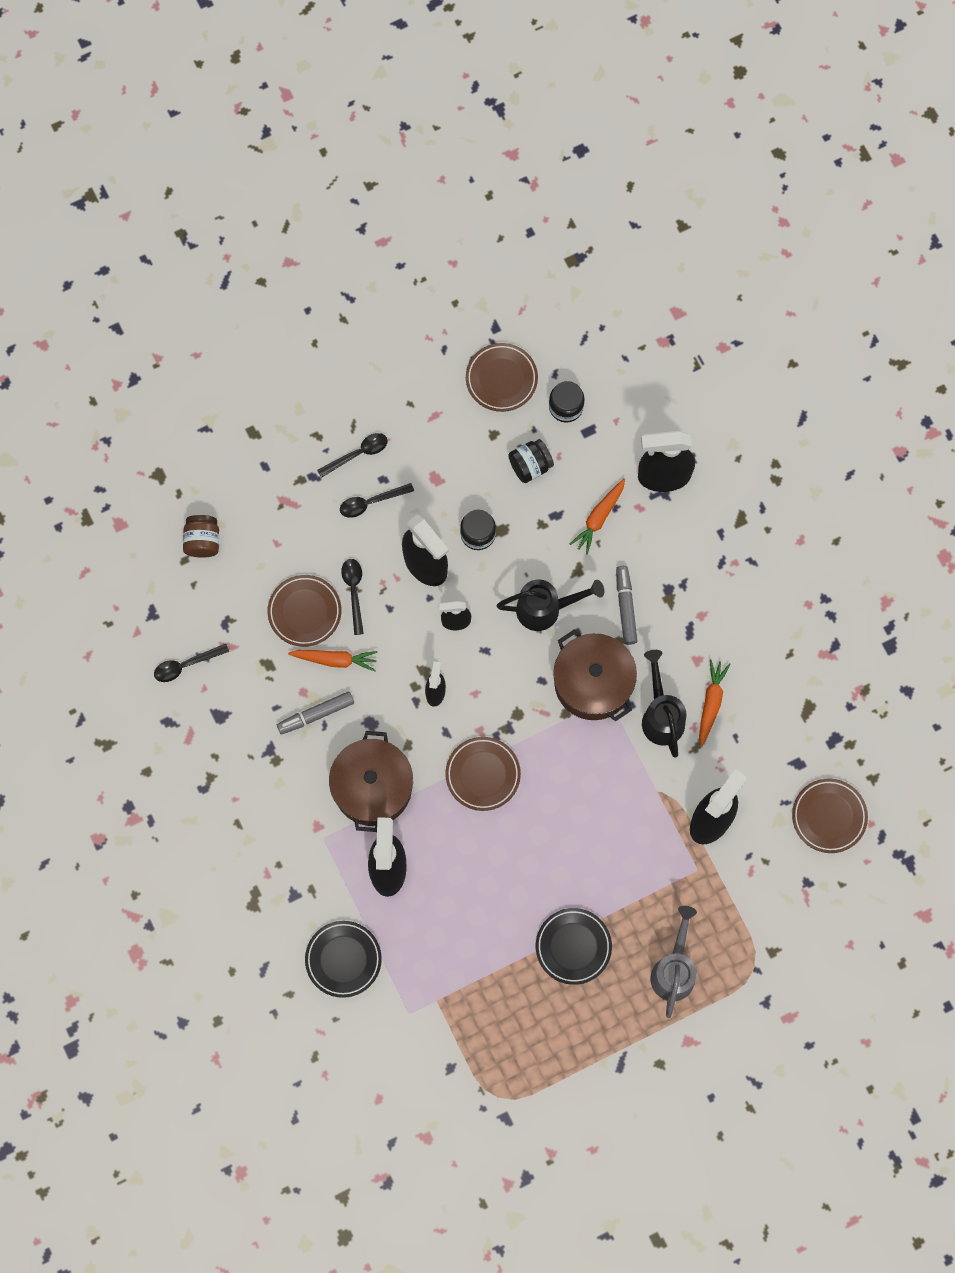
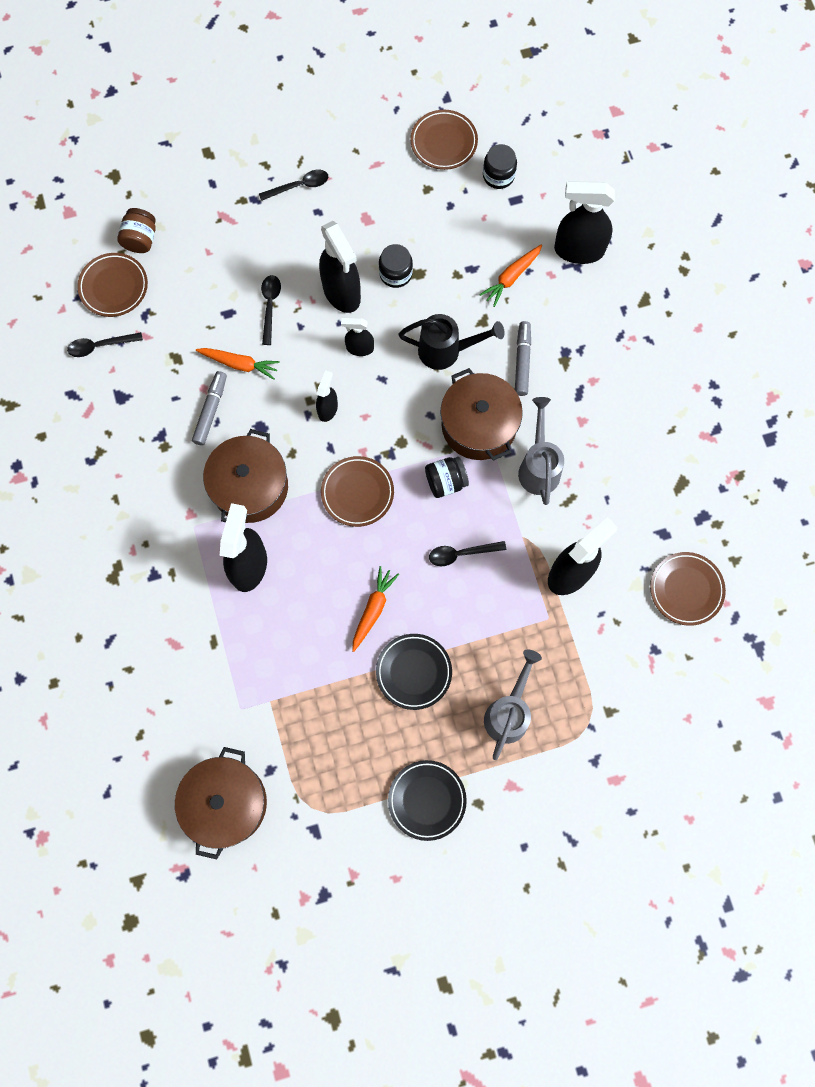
camera: 10 degrees right, 0 degrees up
brown plate [267,575,342,647] -> brown plate moved to [77,253,148,317]
grey marker [277,691,354,734] -> grey marker turned 120 degrees clockwise [192,371,227,446]
black plate [305,921,382,998] -> black plate moved to [388,760,467,841]
black spoon [340,483,414,518] -> black spoon moved to [429,541,506,566]
black jar [508,439,554,483] -> black jar moved to [425,457,469,498]
black watering can [642,650,686,758] -> grey watering can [518,397,564,505]
orange carrot [699,659,731,747] -> orange carrot moved to [352,566,399,652]
none -> brown pot [175,747,267,860]

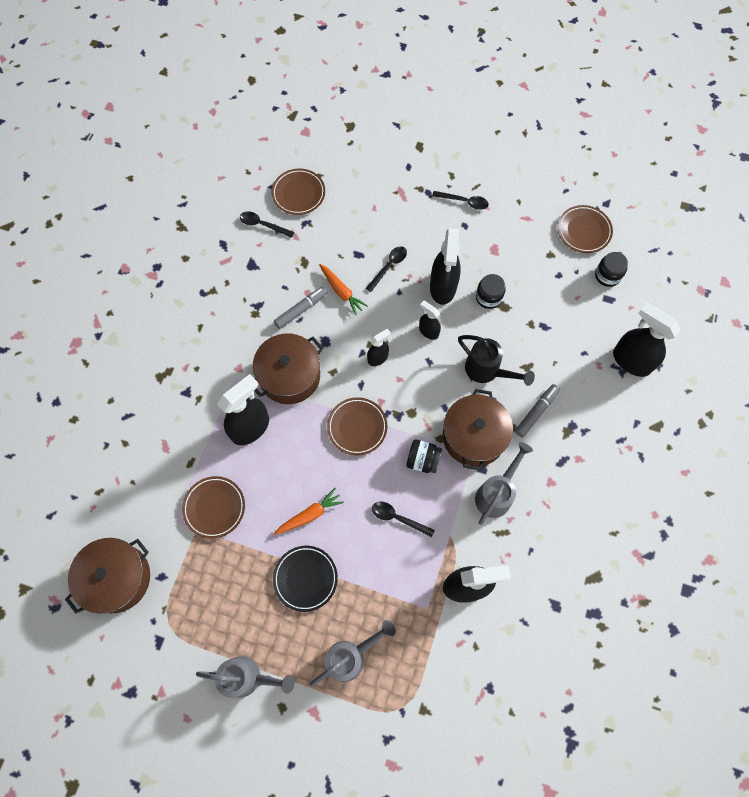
camera: 35 degrees right, 5 degrees down
brown jar [117,208,156,253] -> none
black plate [388,760,467,841] -> grey watering can [196,656,295,698]
orange carrot [479,244,542,307] -> none
brown plate [650,552,726,626] -> brown plate moved to [182,476,245,539]

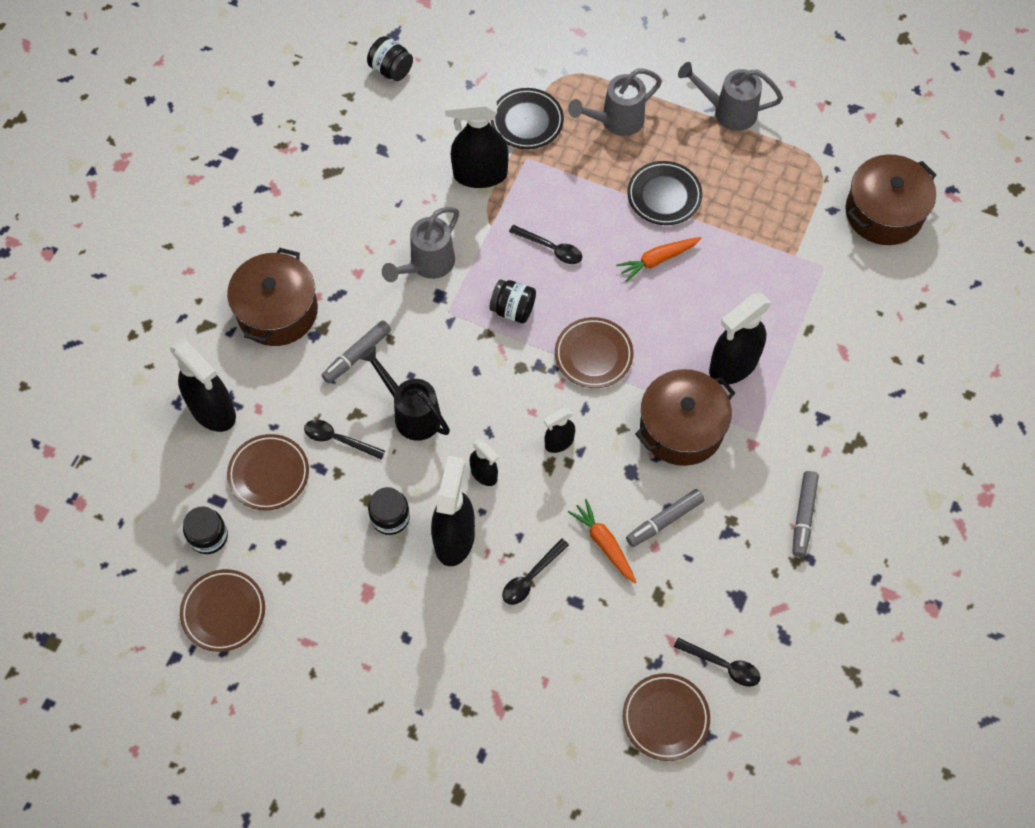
camera: 175 degrees left, 5 degrees down
brown plate [182,476,245,539] -> brown plate moved to [227,434,309,511]
black spoon [432,191,489,210] -> black spoon moved to [304,420,385,459]
brown pot [443,389,513,470] -> brown pot moved to [227,248,318,346]
none -> black jar [367,36,413,81]
none -> black plate [491,88,564,149]
none -> grey marker [792,471,819,557]

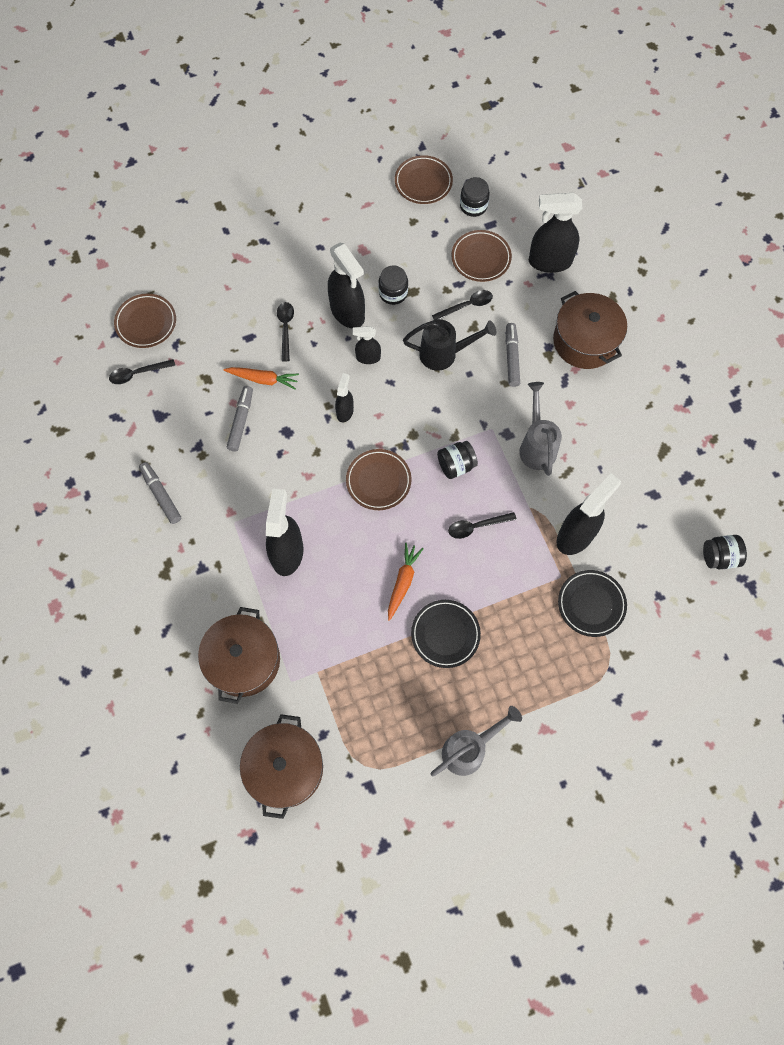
camera: 135 degrees right, 5 degrees up
grey watering can [568,69,662,136] -> none
brown pot [635,369,735,466] -> brown pot moved to [198,607,280,704]

